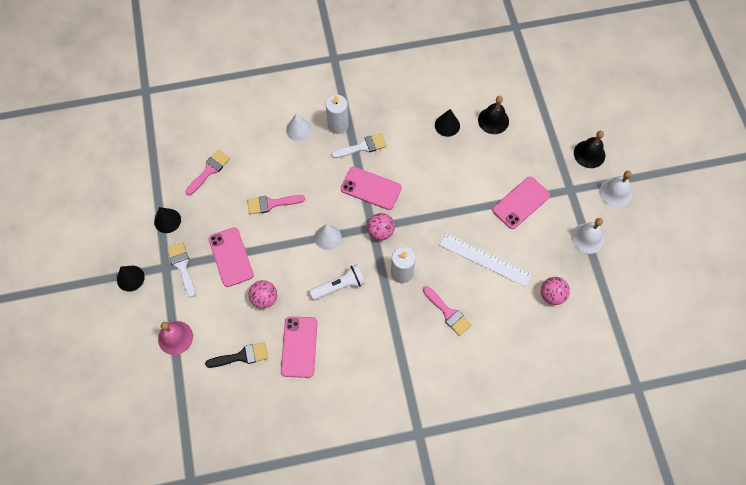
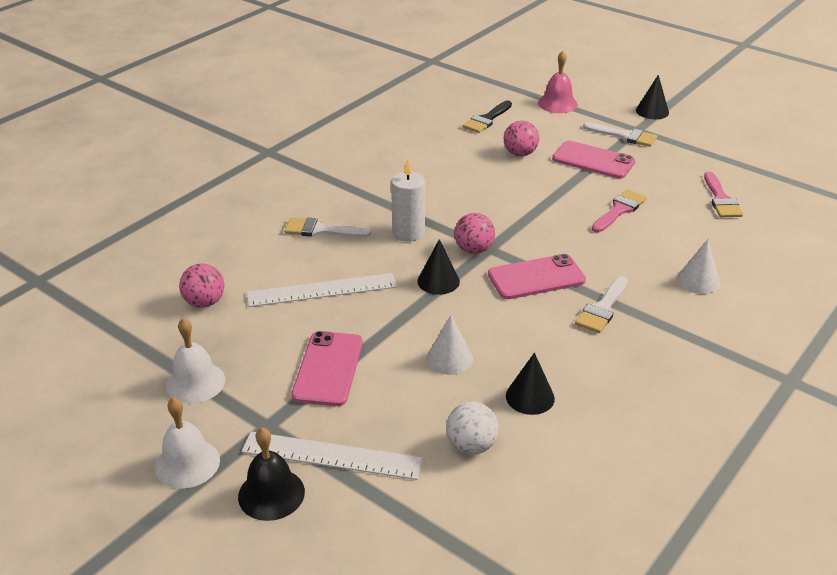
camera: 140 degrees right, 30 degrees down
black cone [154,207,181,233] -> black cone moved to [418,239,460,295]
pink phone [281,316,318,378] -> none
white flashlight [309,264,365,300] -> none
white cone [315,224,342,250] -> white cone moved to [427,315,473,375]
white candle [326,95,349,134] -> none
pink brush [423,286,472,336] -> white brush [284,217,371,237]
black bell [478,96,509,134] -> white ball [446,401,499,454]
none -> white ruler [241,431,423,480]

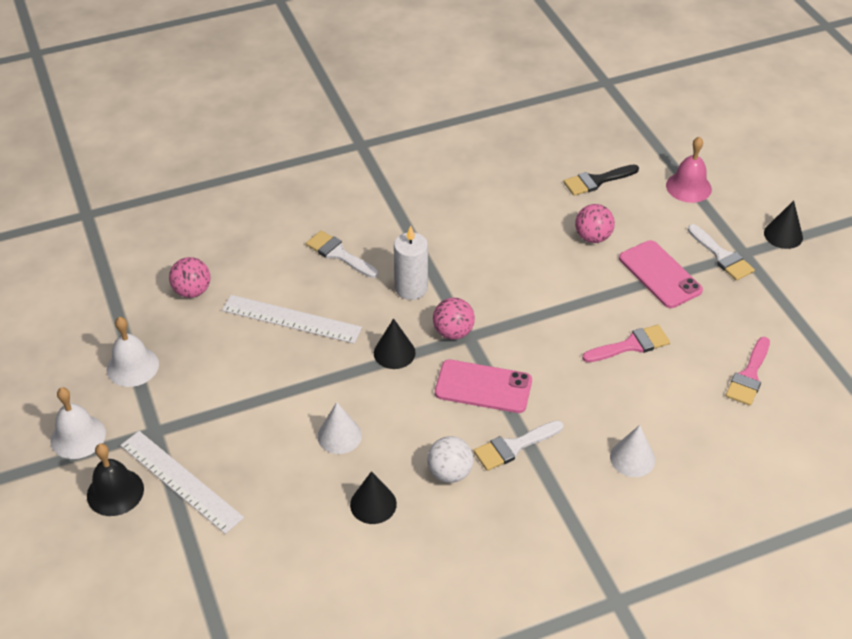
camera: 30 degrees right, 10 degrees up
pink phone [291,331,363,406] -> none
white ball [446,401,499,454] -> white ball moved to [427,436,474,483]

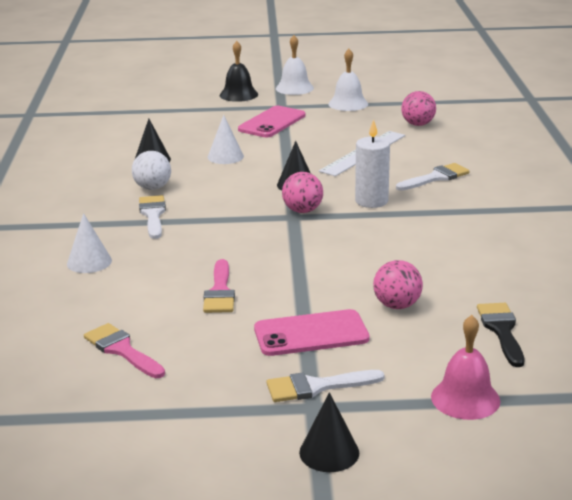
camera: 110 degrees right, 20 degrees down
white ruler [120,431,244,534] -> none
pink phone [435,360,532,413] -> pink phone moved to [238,106,306,137]

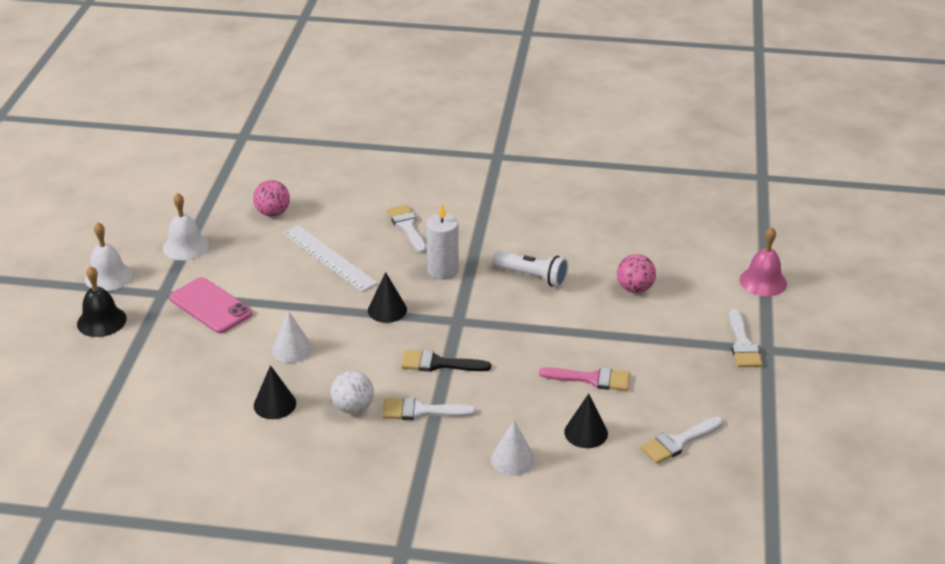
camera: 80 degrees left, 10 degrees up
pink brush [84,323,165,378] -> white brush [640,417,723,464]
pink phone [254,309,370,356] -> none
pink ball [282,172,323,213] -> none
black cone [299,392,359,472] -> black cone moved to [564,393,608,448]
black brush [477,303,524,367] -> black brush moved to [401,350,491,372]
none -> white flashlight [492,251,568,287]

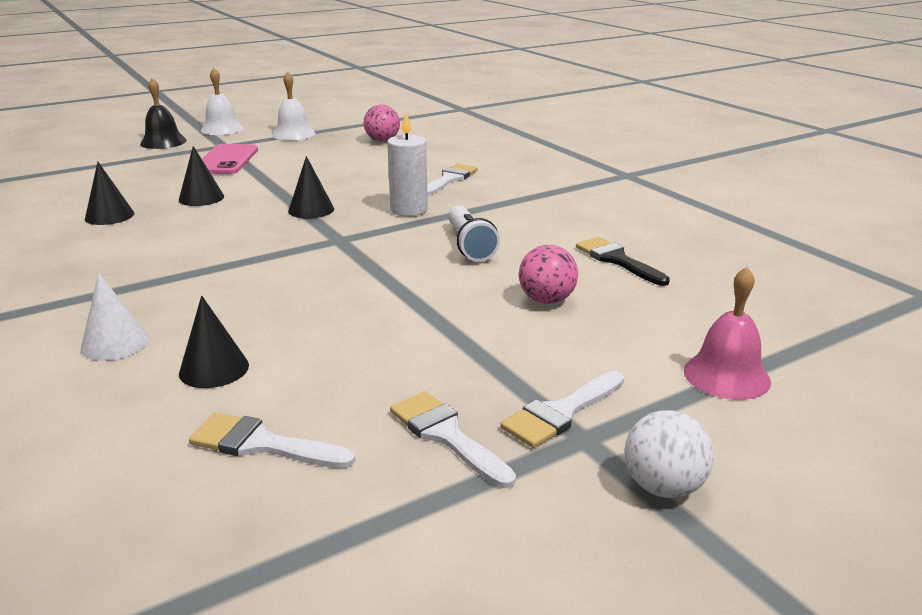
camera: 50 degrees right, 10 degrees down
white cone [272,311,313,363] -> black cone [179,146,224,206]
white ruler [283,225,378,292] -> none
white ball [330,371,374,414] -> white ball moved to [625,410,714,498]
white brush [383,397,476,420] -> white brush moved to [390,391,516,488]
black brush [401,350,491,372] -> black brush moved to [576,237,670,286]
pink brush [539,367,630,391] -> none

